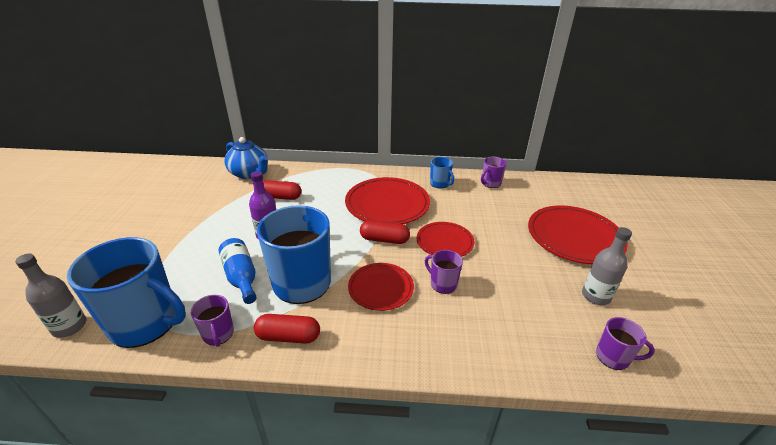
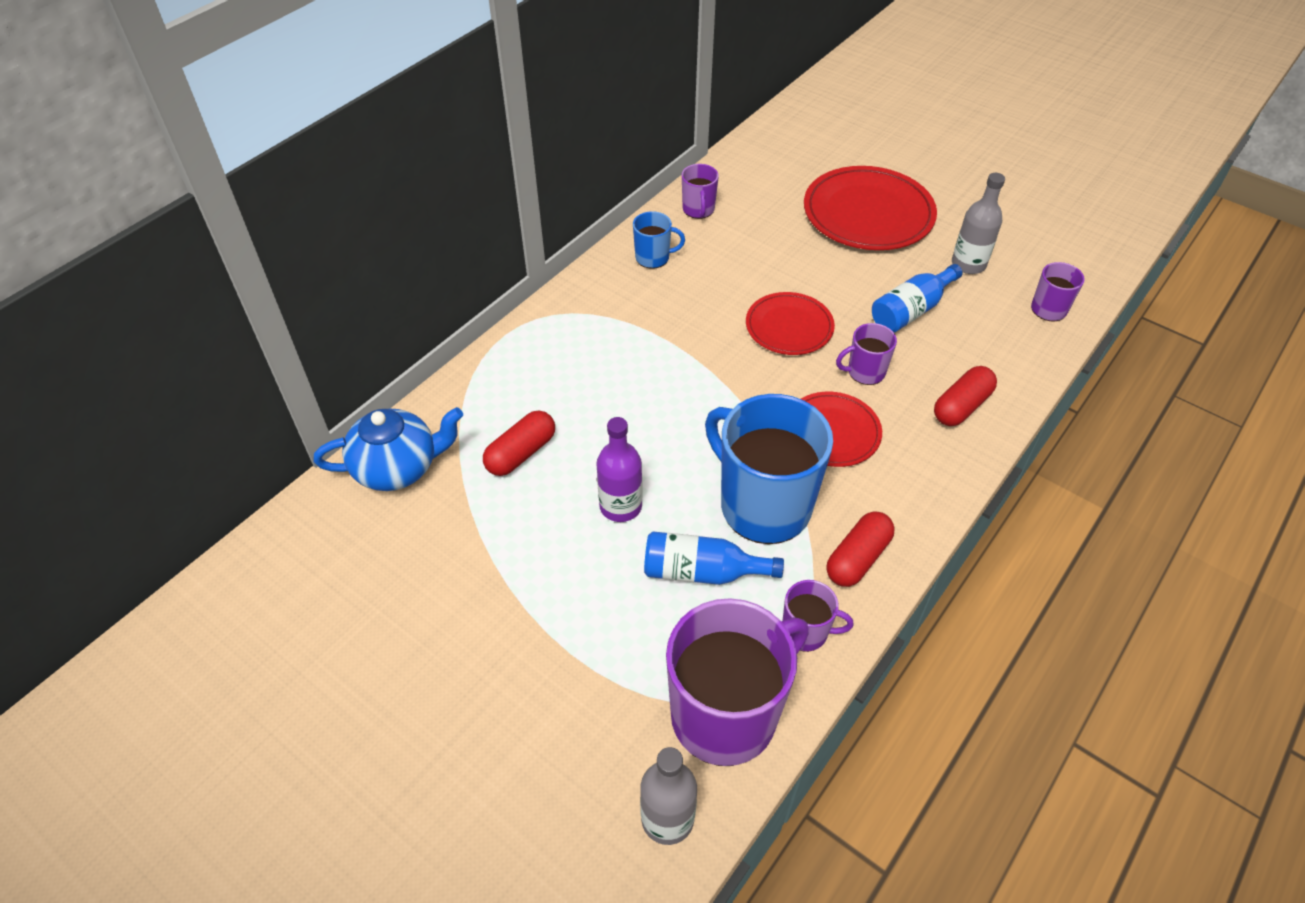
camera: 55 degrees left, 15 degrees up
blue mug [67,237,186,348] -> purple mug [666,598,809,766]
red plate [345,177,430,224] -> none
red capsule [360,220,410,244] -> red capsule moved to [934,366,997,426]
none -> blue bottle [872,264,963,332]

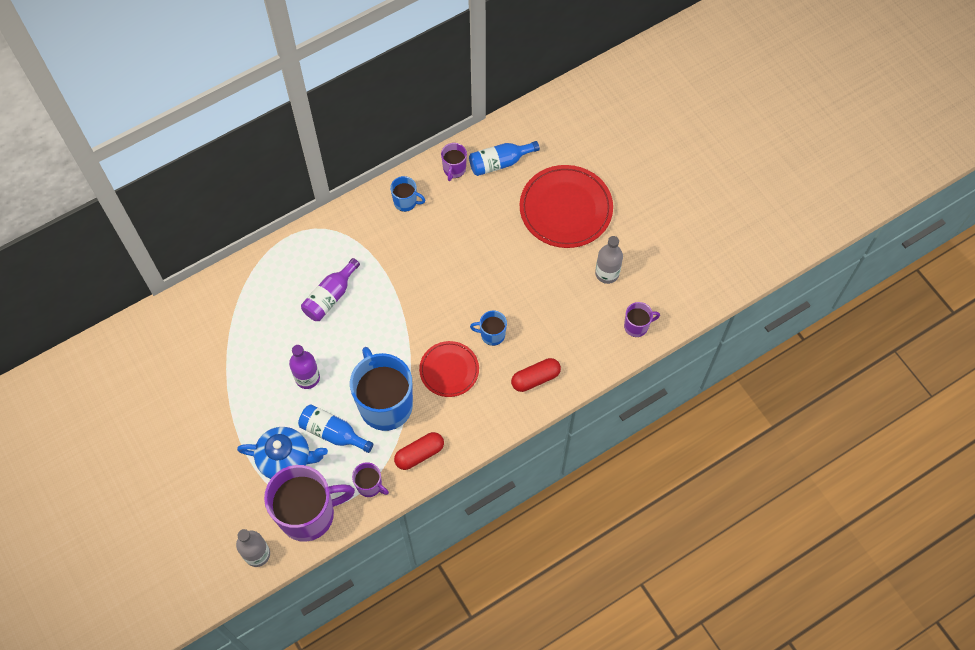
camera: 20 degrees right, 15 degrees up
blue teapot [313,407,463,491] -> blue teapot moved to [237,427,328,479]
red capsule [483,410,555,476] -> none
red plate [746,292,835,355] -> none
purple mug [836,323,897,385] -> blue mug [470,311,507,346]
blue bottle [872,264,963,332] -> blue bottle moved to [469,141,540,176]
none -> purple bottle [301,258,360,321]

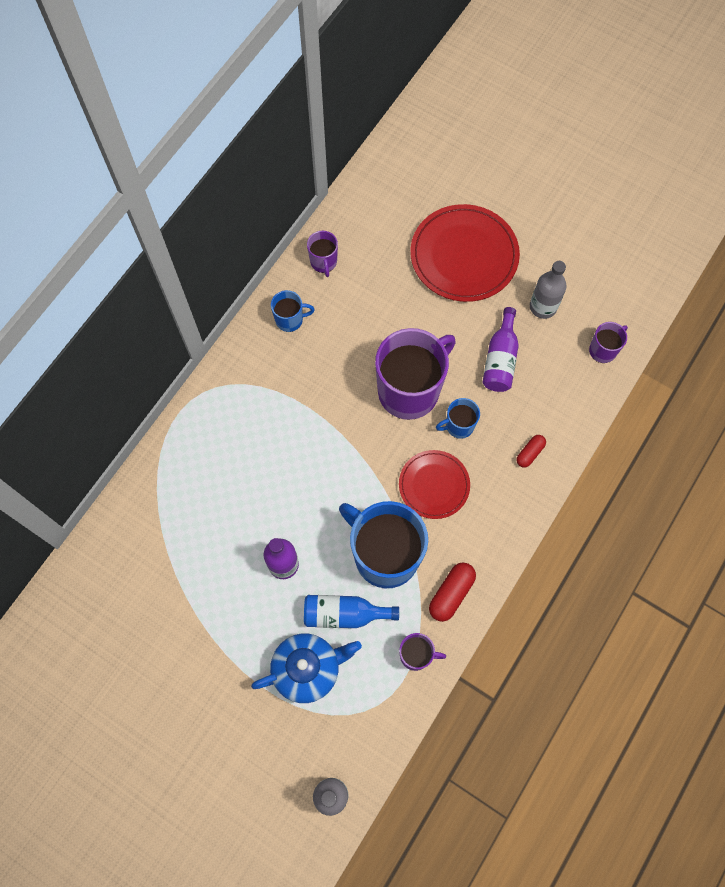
camera: 25 degrees left, 5 degrees up
purple mug [264,465,355,542] -> purple mug moved to [375,328,456,420]
purple bottle [301,258,360,321] -> purple bottle moved to [482,307,519,392]
blue bottle [469,141,540,176] -> none
red capsule [511,358,561,392] -> red capsule [516,435,546,468], size x0.63

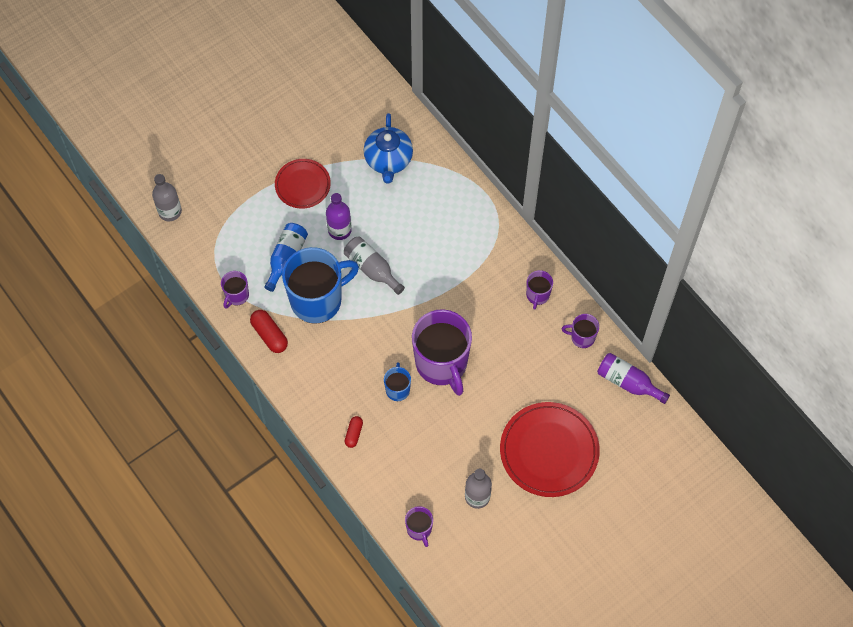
camera: 110 degrees right, 5 degrees down
blue teapot [251,633,362,703] -> blue teapot moved to [364,113,413,184]
blue mug [271,290,315,332] -> purple mug [526,270,553,310]
red plate [399,450,470,519] -> red plate moved to [275,159,331,209]
purple bottle [482,307,519,392] -> purple bottle moved to [597,353,670,404]
red capsule [516,435,546,468] -> red capsule turned 45 degrees clockwise [345,416,363,448]
none -> grey bottle [344,237,405,295]

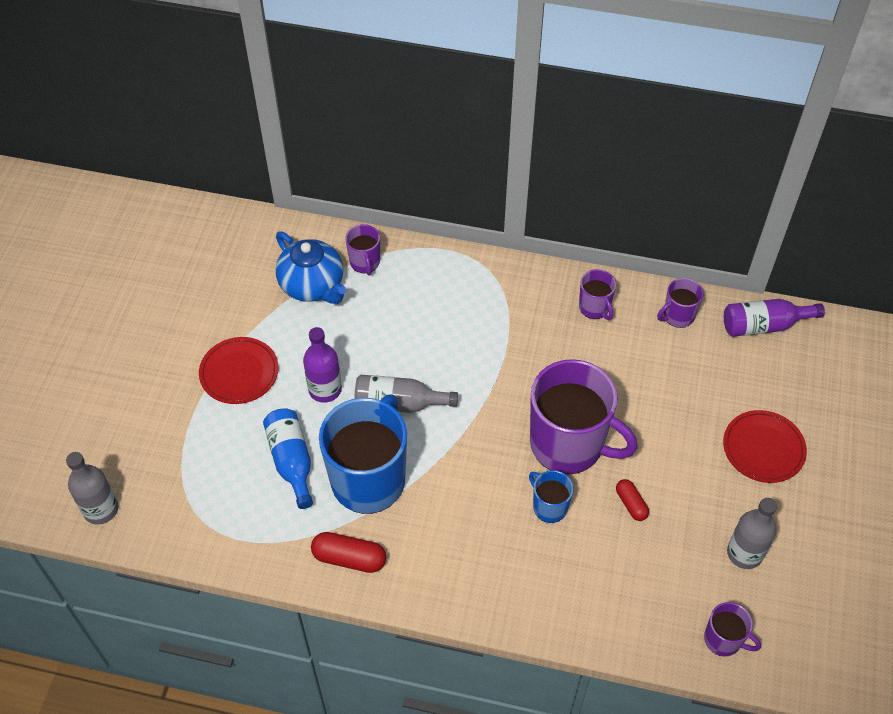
camera: 40 degrees left, 10 degrees down
purple mug [221,271,249,309] -> purple mug moved to [345,224,380,275]
red capsule [345,416,363,448] -> red capsule moved to [616,479,649,521]
red plate [500,402,600,497] -> red plate [723,410,807,483], size x0.61

